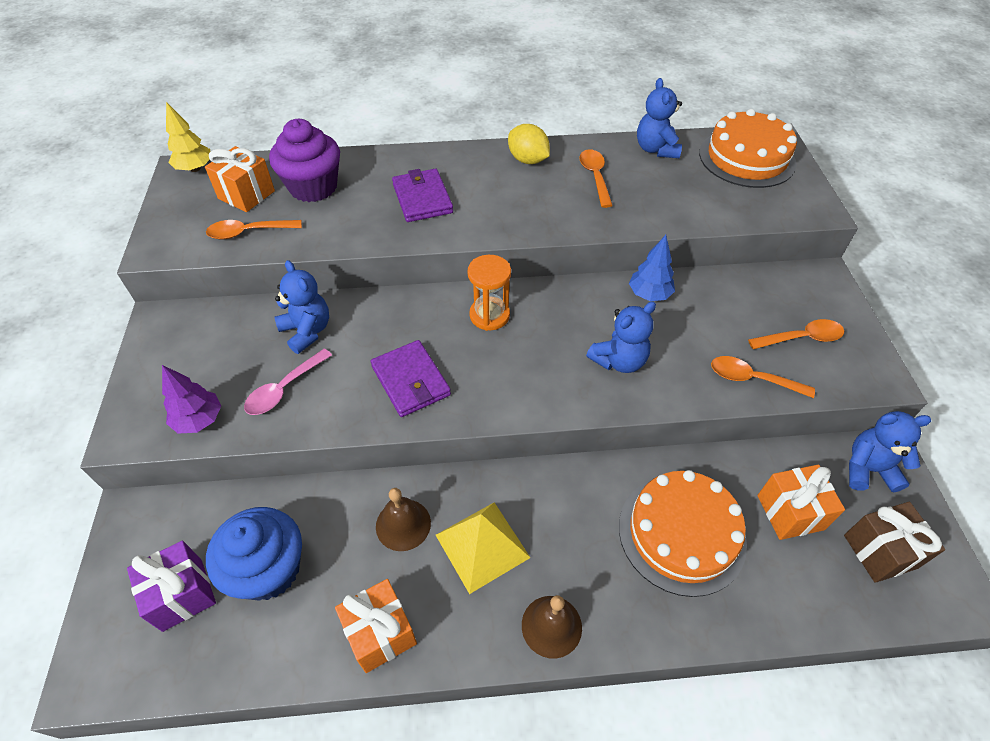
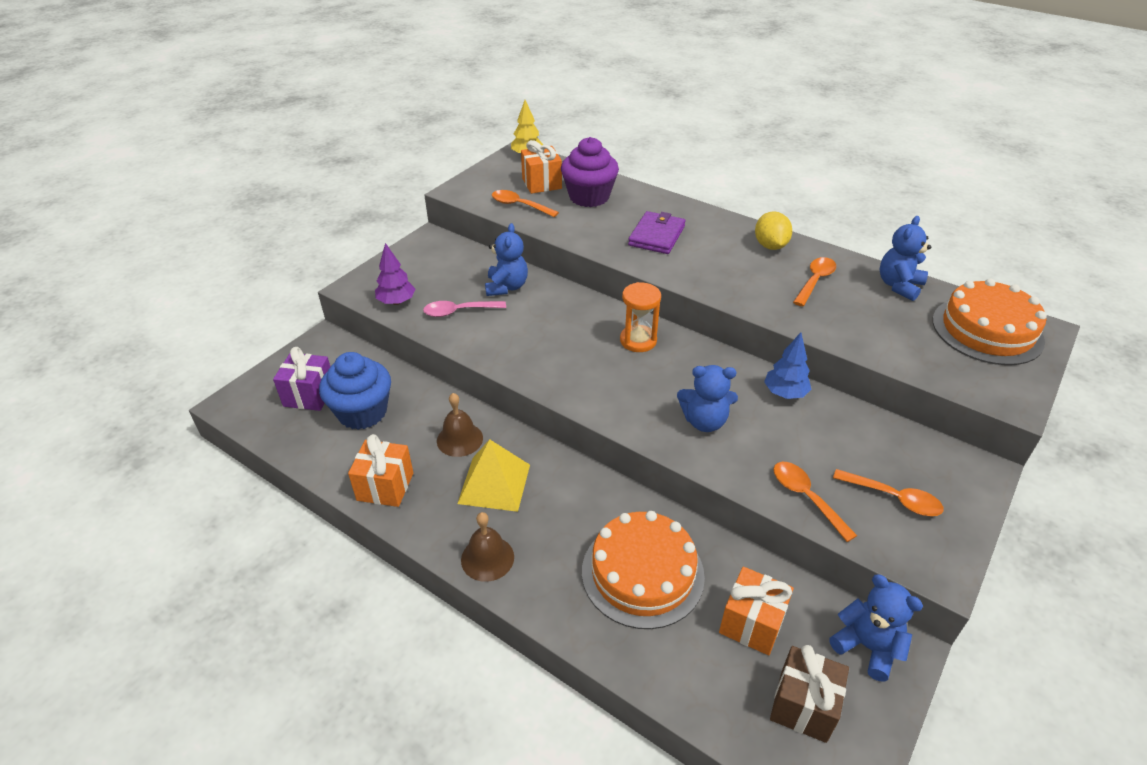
camera: 40 degrees right, 10 degrees down
purple wallet [371,340,451,417] -> none

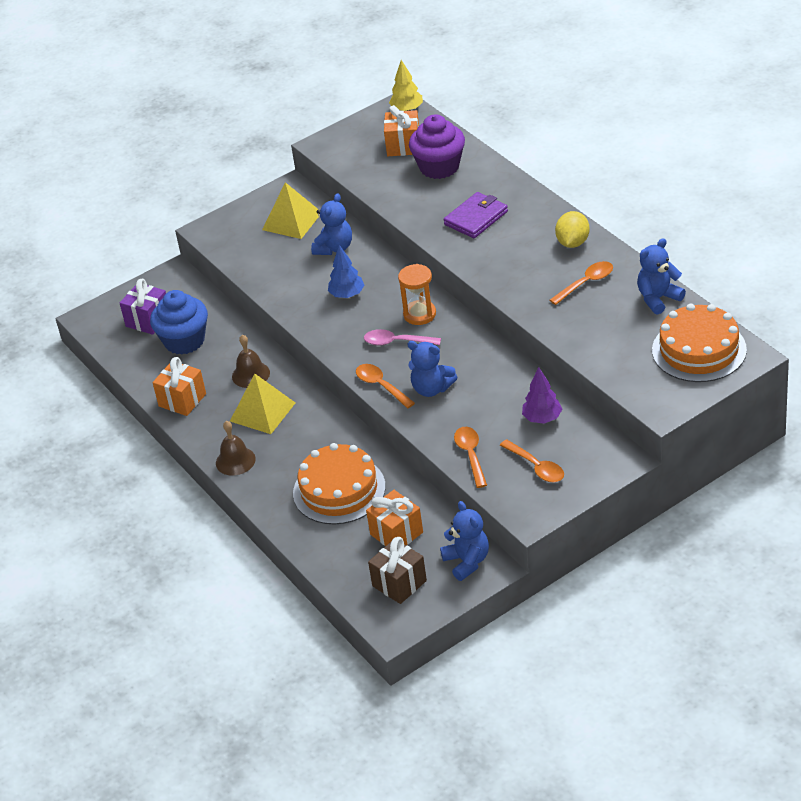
camera: 25 degrees right, 0 degrees up
purple tree [375,243,415,305] -> purple tree moved to [522,367,562,424]
pink spoon [423,301,506,317] -> pink spoon moved to [364,329,441,346]
orange spoon [492,190,559,217] -> orange spoon moved to [356,364,415,408]
blue tree [764,332,811,399] -> blue tree moved to [328,245,364,298]
none -> yellow pyramid [262,182,319,239]

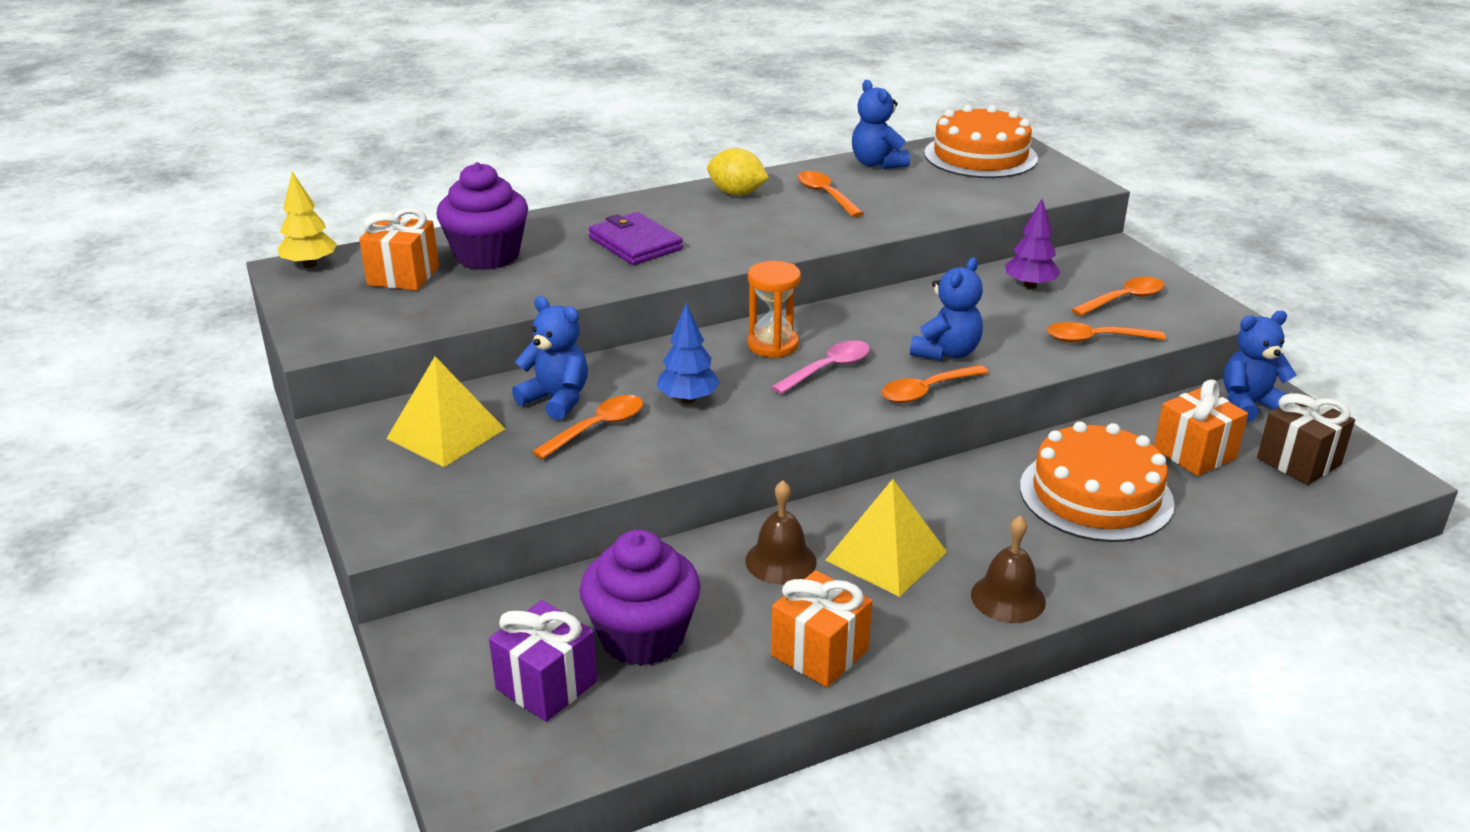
camera: 85 degrees left, 10 degrees down
blue cupcake [150,290,208,355] -> purple cupcake [580,530,701,666]
pink spoon [364,329,441,346] -> pink spoon turned 150 degrees counterclockwise [771,340,870,394]
none -> orange spoon [532,395,643,460]

